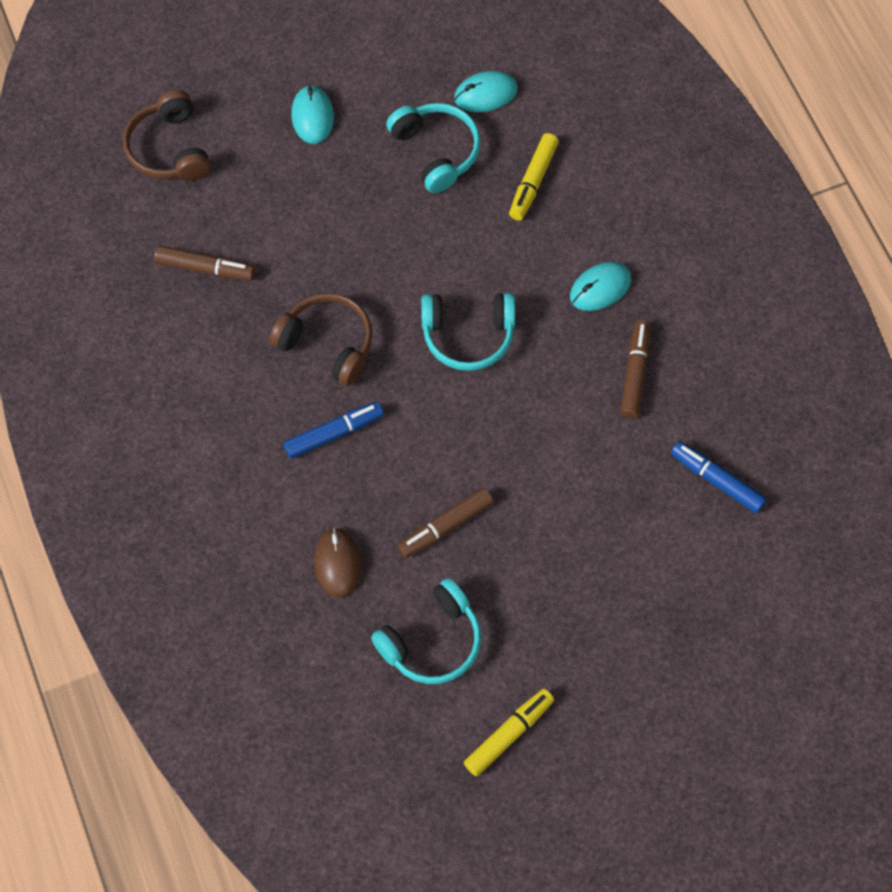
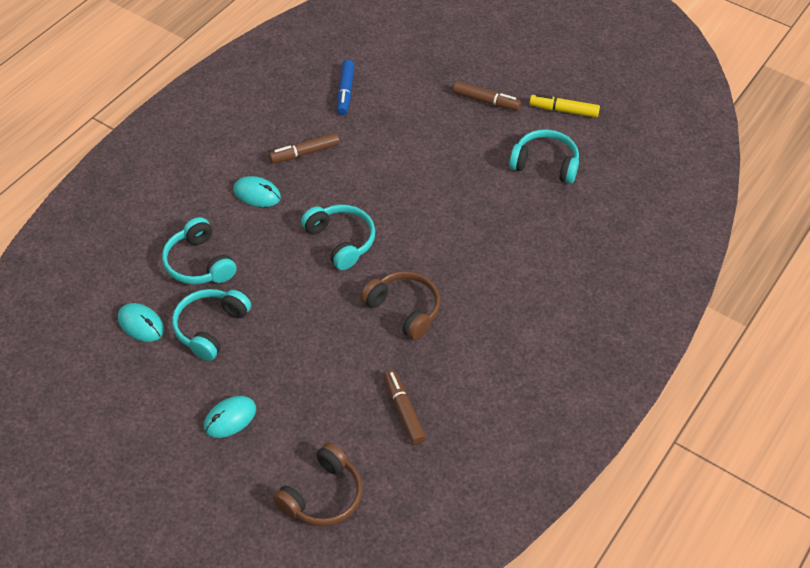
camera: 125 degrees left, 15 degrees down
brown headphones [269,293,373,386] -> brown headphones turned 135 degrees clockwise [360,271,440,340]
blue marker [283,402,384,459] -> none
brown mouse [314,527,361,598] -> none
brown marker [398,488,493,558] -> brown marker moved to [453,81,521,111]
yellow marker [509,133,559,221] -> turquoise headphones [162,217,236,284]

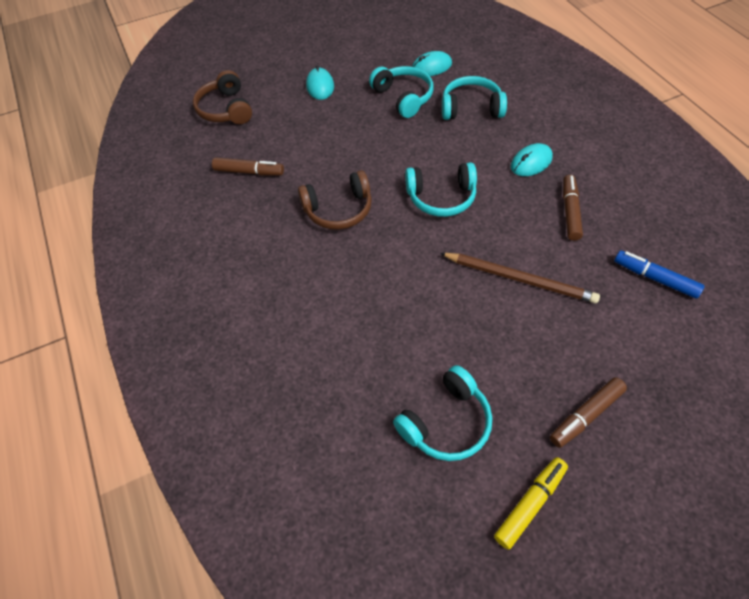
camera: 125 degrees right, 5 degrees up
none -> brown pencil [440,253,600,303]

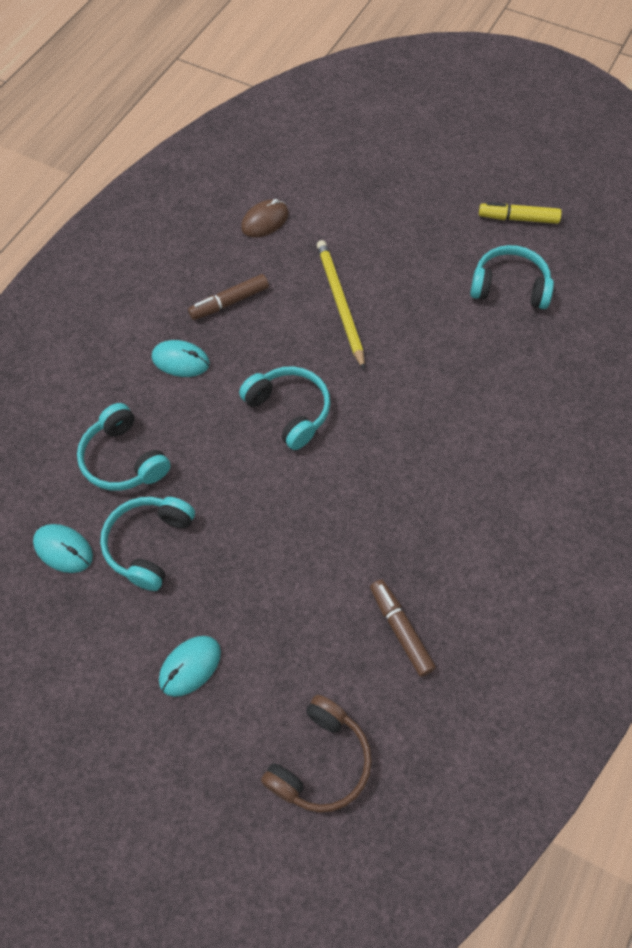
camera: 130 degrees left, 5 degrees up
brown headphones [298,170,372,230] -> none
brown pencil [440,253,600,303] -> yellow pencil [317,240,365,370]
brown marker [550,377,627,448] -> none
blue marker [614,250,704,299] -> brown mouse [241,199,289,237]

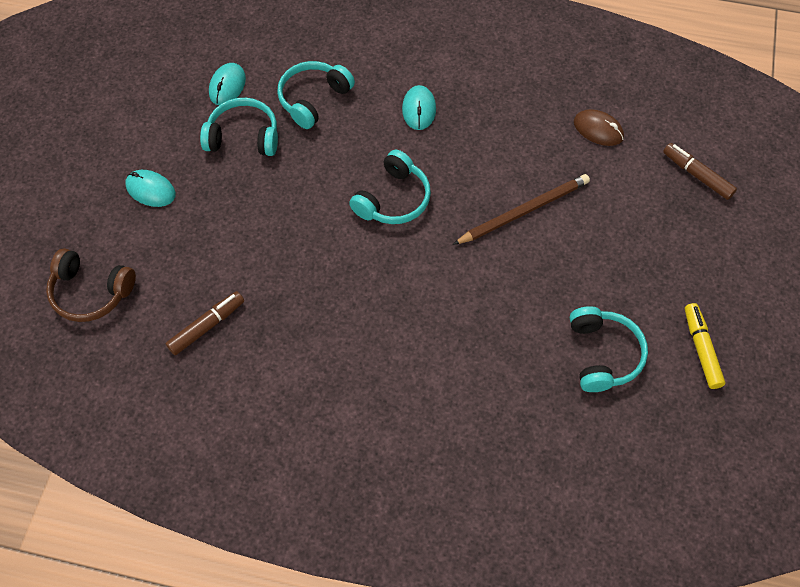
camera: 75 degrees right, 0 degrees up
brown marker [188,274,269,320] -> brown marker moved to [663,143,737,200]
yellow pencil [317,240,365,370] -> brown pencil [453,174,590,245]

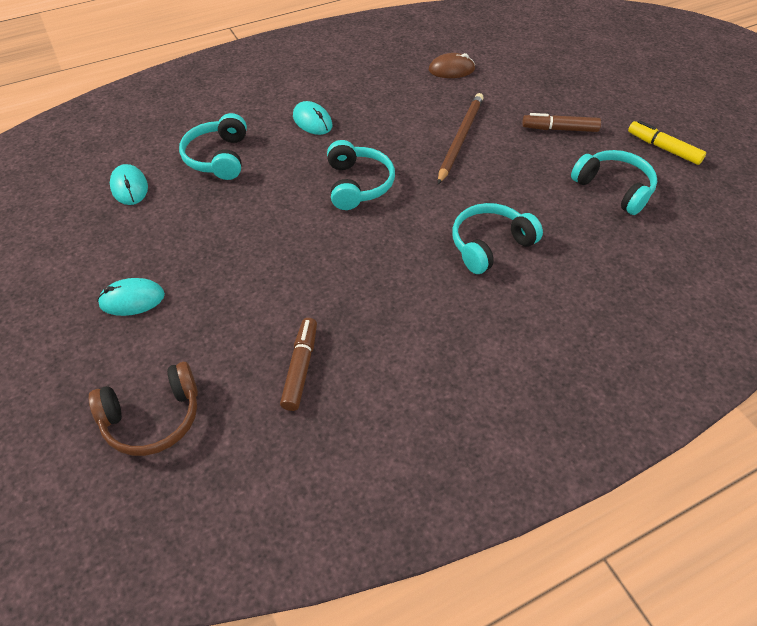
camera: 40 degrees left, 10 degrees down
turquoise headphones [200,98,278,156] -> turquoise headphones moved to [452,203,543,274]
brown marker [663,143,737,200] -> brown marker moved to [522,113,601,132]

